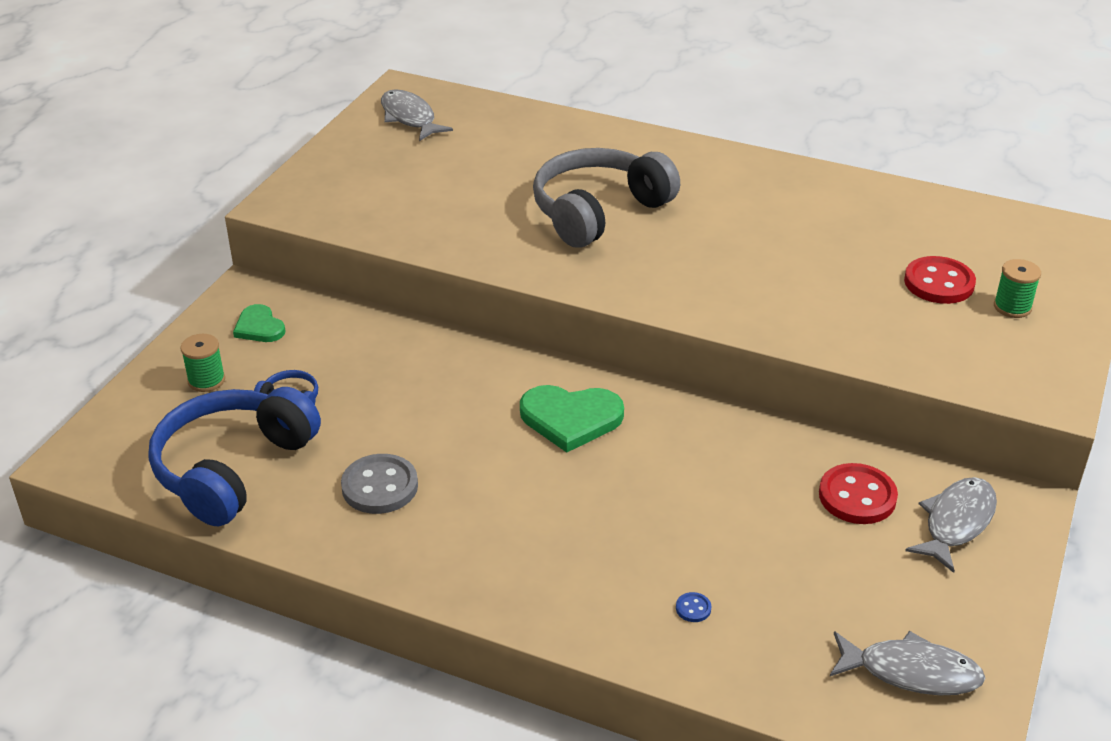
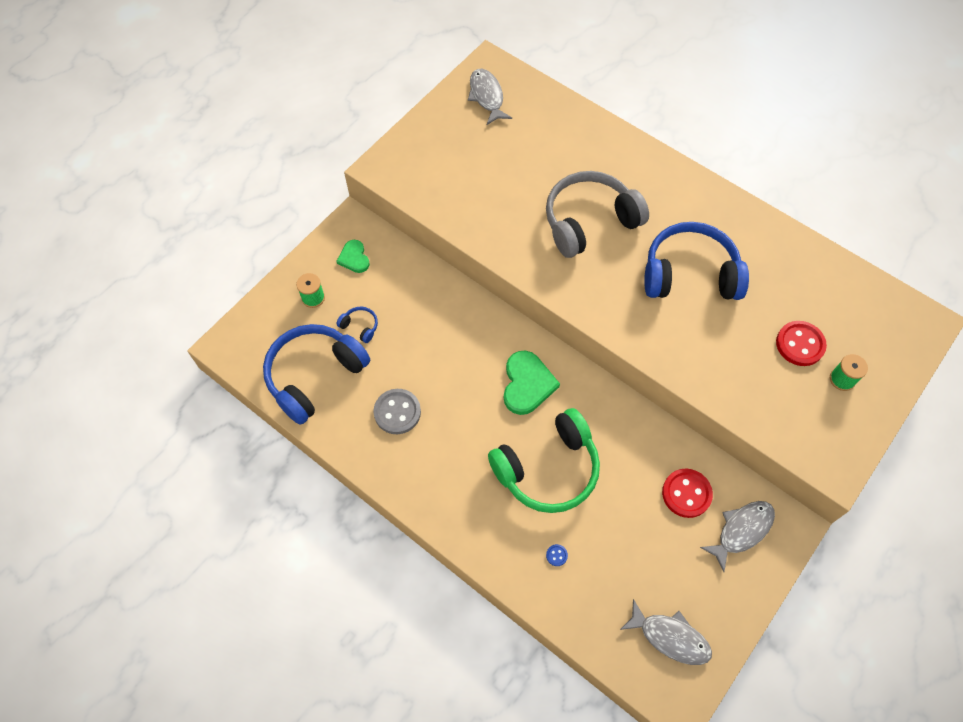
camera: 15 degrees right, 25 degrees up
green heart [520,385,624,453] -> green heart turned 105 degrees counterclockwise [504,351,560,415]
none -> green headphones [488,408,600,513]
none -> blue headphones [644,222,749,300]

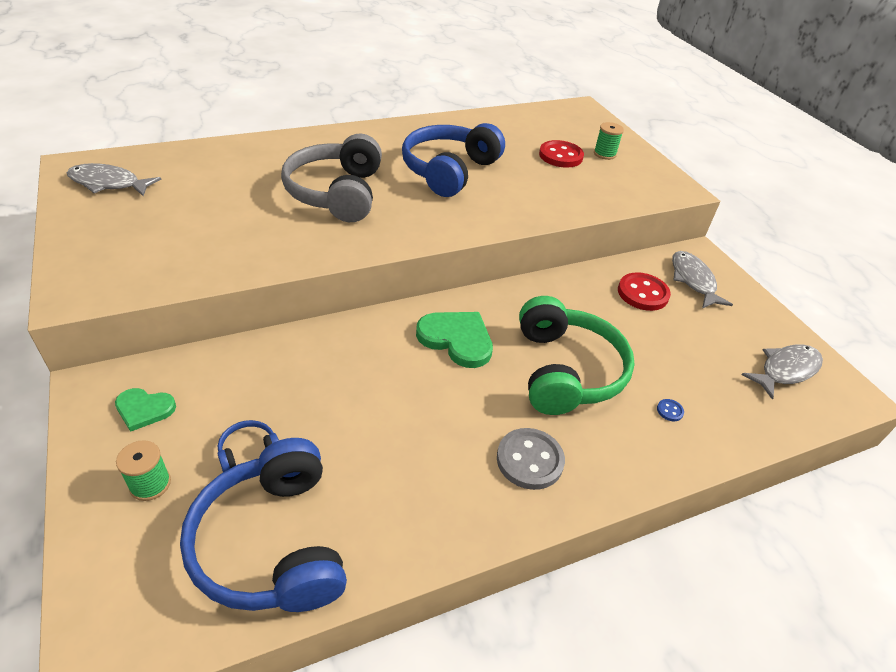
camera: 65 degrees left, 20 degrees down
grey button [373,389,421,434] -> grey button moved to [497,428,565,490]

